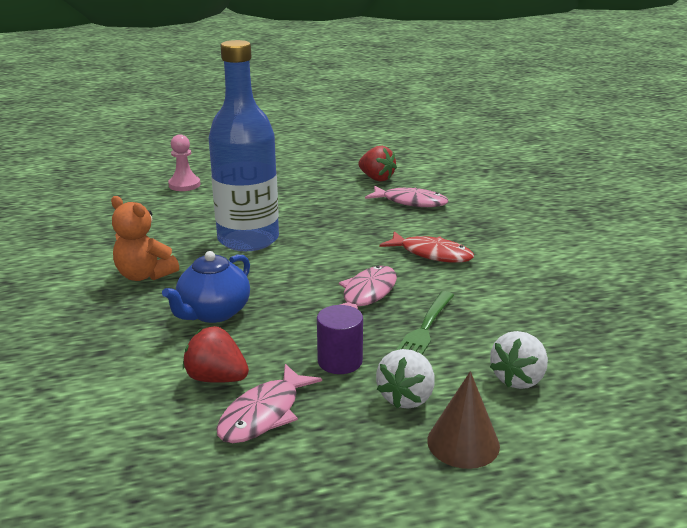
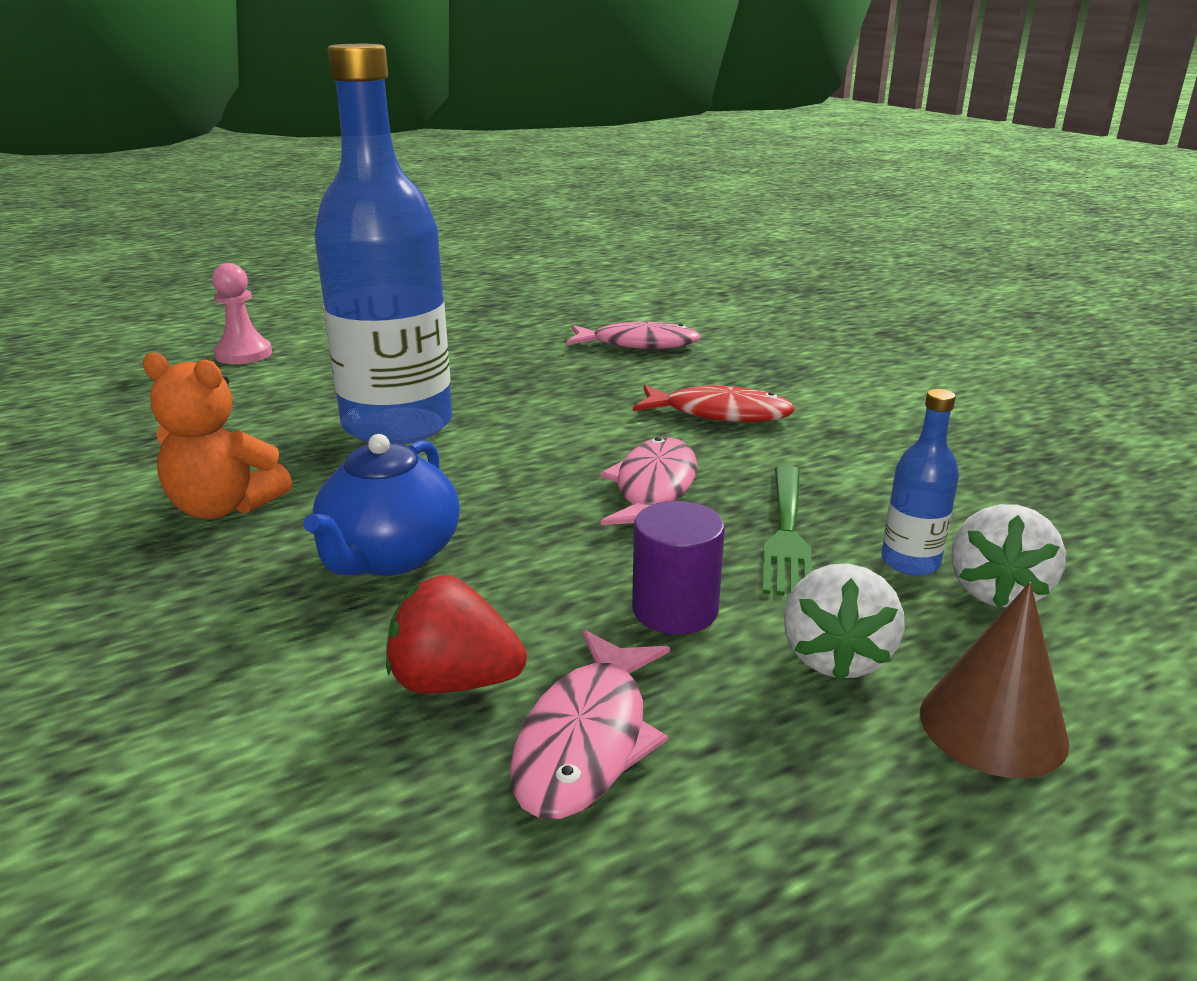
camera: 15 degrees left, 0 degrees up
red strawberry [358,146,397,181] -> none
none -> blue bottle [881,389,959,576]

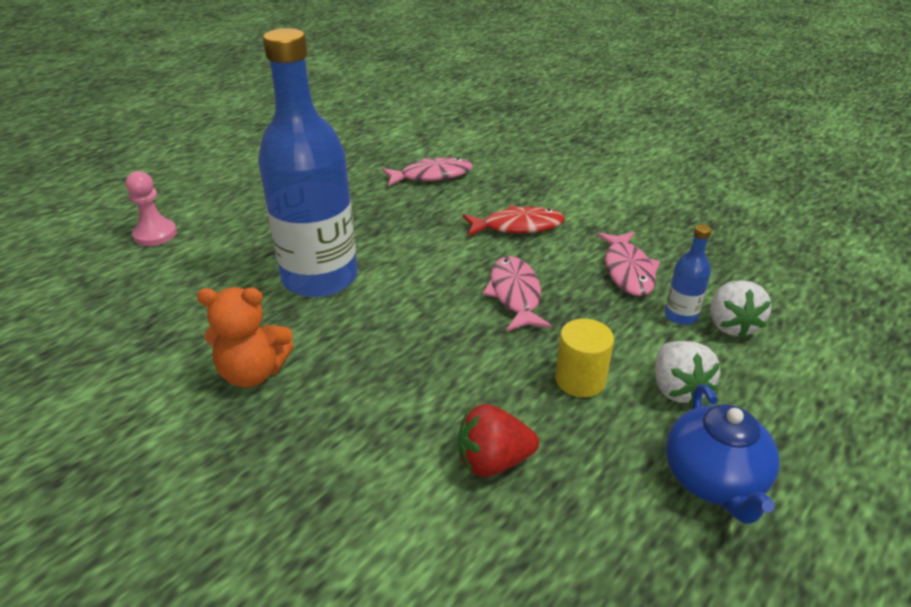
camera: 20 degrees left, 10 degrees up
blue teapot [303,434,460,576] -> blue teapot moved to [666,384,780,524]
pink fish [510,630,670,819] -> pink fish moved to [596,232,661,296]
purple cylinder [632,501,725,635] -> yellow cylinder [555,319,614,397]
green fork [763,465,812,596] -> none
brown cone [920,582,1069,778] -> none

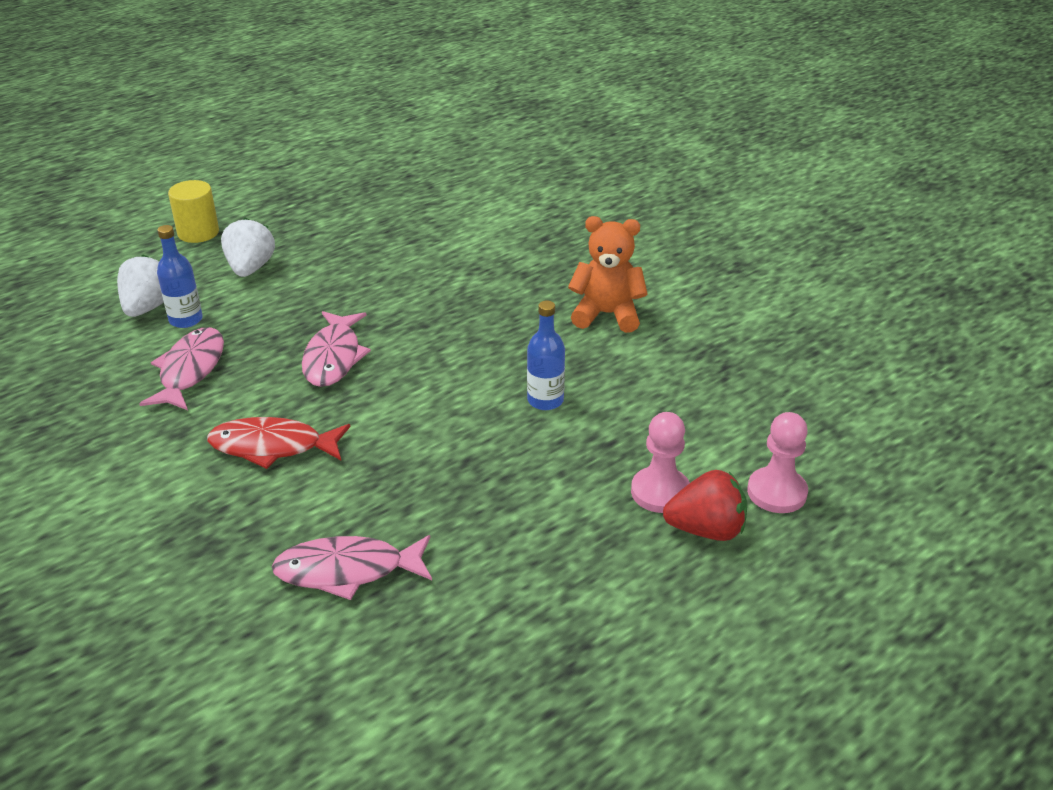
camera: 170 degrees left, 0 degrees up
blue bottle [258,28,358,297] -> blue bottle [527,300,565,410], size x0.40
red strawberry [458,404,539,477] -> red strawberry moved to [663,470,747,541]
yellow cylinder [555,319,614,397] -> yellow cylinder moved to [168,180,219,243]
blue teapot [666,384,780,524] -> none
none -> pink pawn [631,412,690,513]

